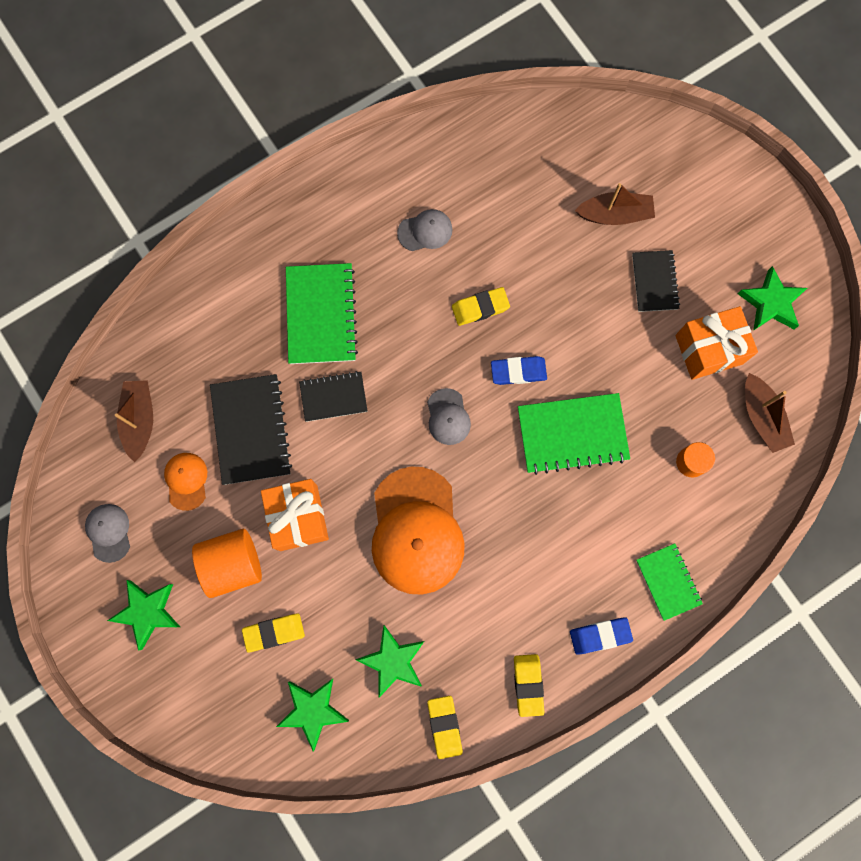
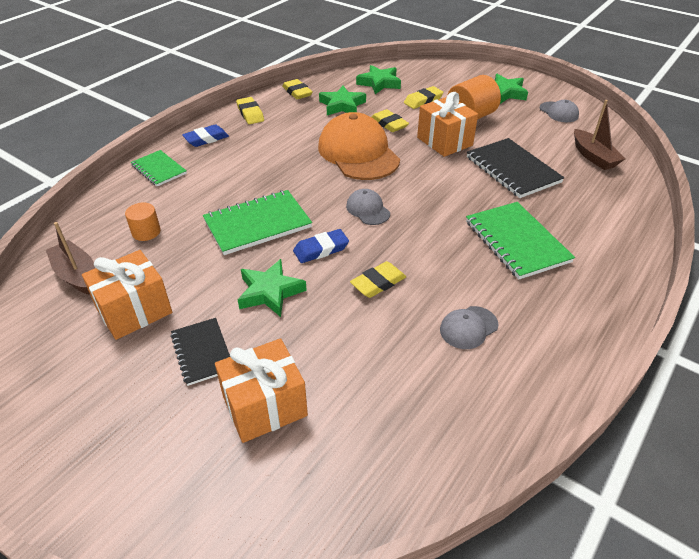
camera: 160 degrees right, 35 degrees down
orange cap [164,453,207,511] -> none
black notebook [299,371,367,422] -> none
brown boat [575,183,655,225] -> orange gift [215,338,308,443]
green star [738,266,807,331] -> green star moved to [238,259,307,317]
none -> yellow eraser [372,109,409,132]

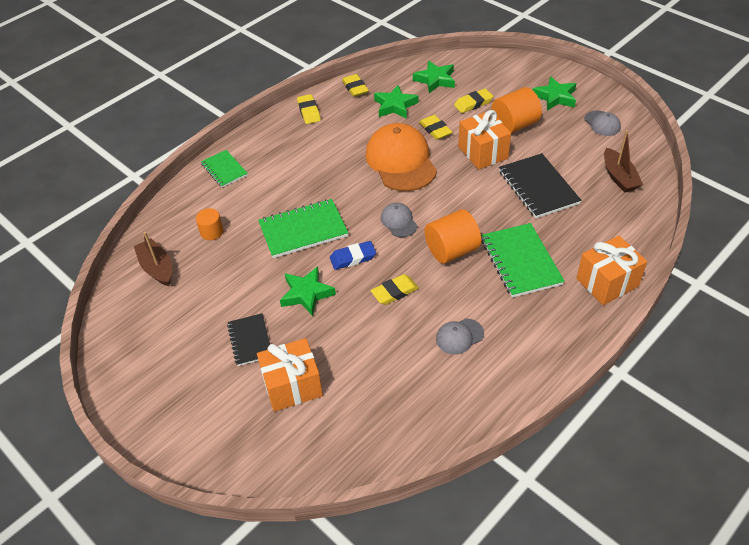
camera: 10 degrees right, 5 degrees up
orange gift [82,250,172,340] -> orange gift moved to [576,236,647,305]
blue eraser [182,124,229,147] -> none
none -> orange cylinder [425,209,481,264]

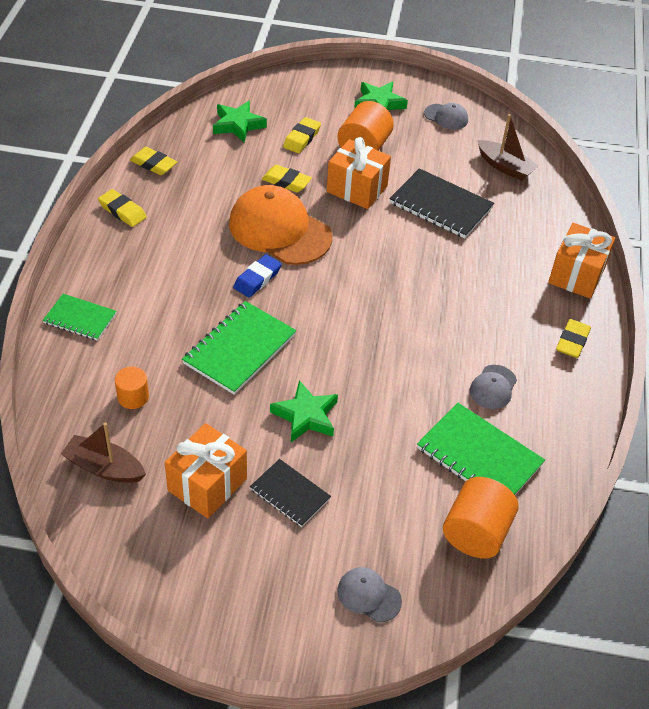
camera: 40 degrees left, 0 degrees up
orange gift [257,338,323,412] -> orange gift moved to [165,423,247,518]
blue eraser [330,241,376,270] -> blue eraser moved to [233,254,282,297]
yellow eraser [370,274,419,305] -> yellow eraser moved to [556,319,591,358]
green star [374,85,418,119] -> none
grey cap [381,203,418,237] -> grey cap moved to [337,567,402,622]
orange cylinder [425,209,481,264] -> orange cylinder moved to [443,477,519,558]
green notebook [481,223,565,298] -> green notebook moved to [417,403,545,495]

